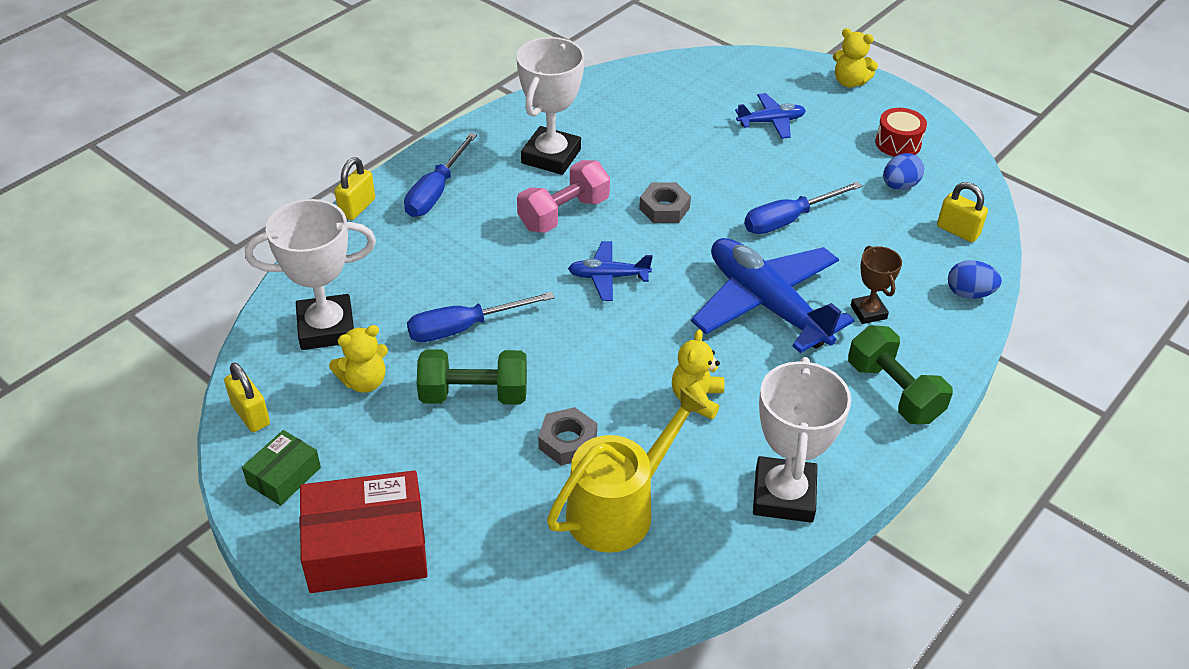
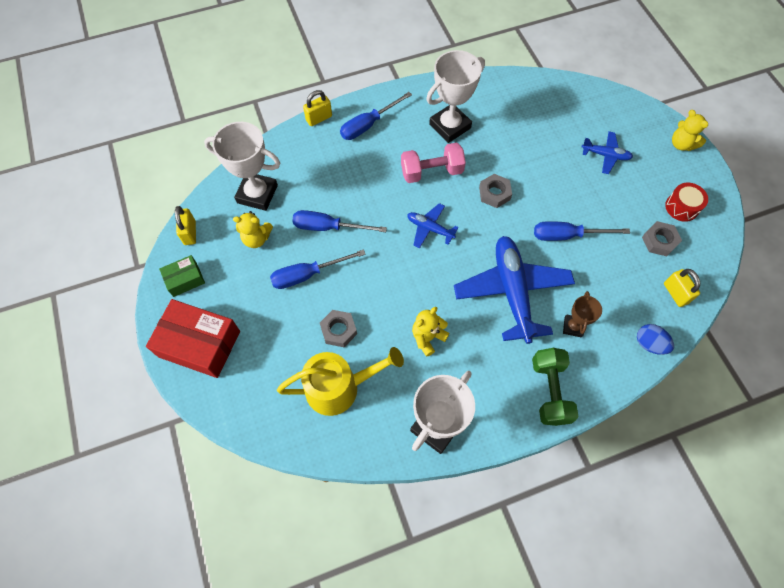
camera: 30 degrees right, 20 degrees up
green dumbbell [417,349,527,404] -> blue screwdriver [270,249,366,289]
blue egg [883,153,924,190] -> grey nut [642,221,682,256]

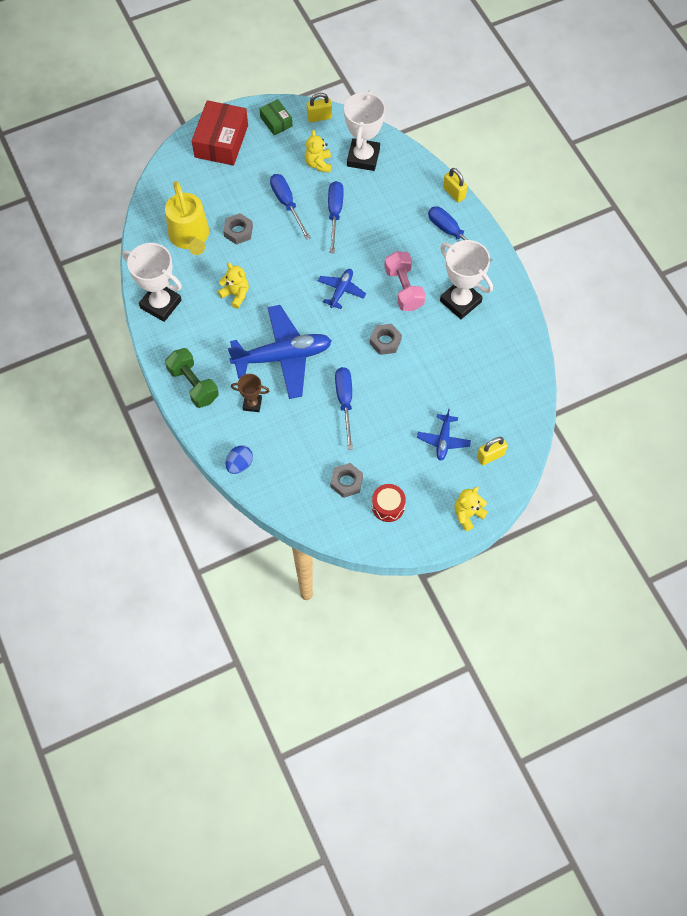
camera: 85 degrees right, 0 degrees up
green dumbbell [532,348,578,426] -> green dumbbell turned 60 degrees clockwise [165,348,219,408]
yellow padlock [664,269,700,307] -> yellow padlock moved to [477,437,508,465]

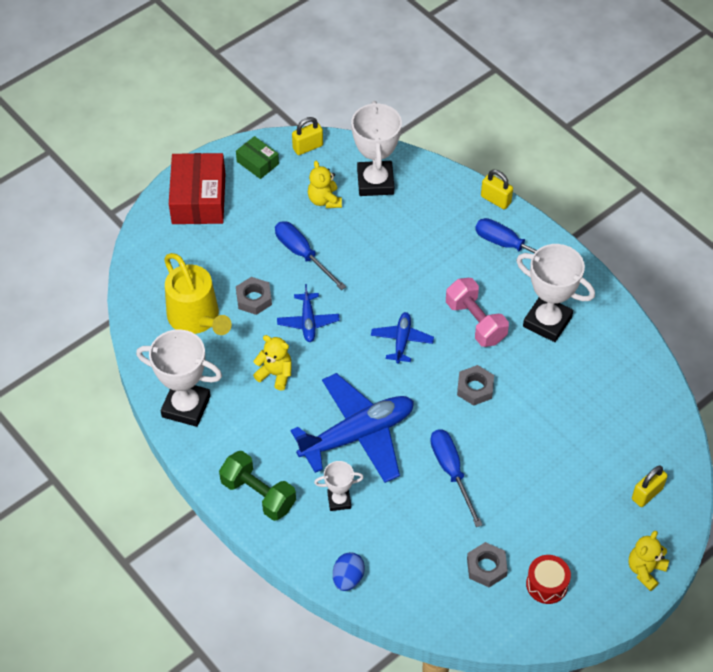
camera: 15 degrees left, 10 degrees down
brown trophy [231,374,269,412] -> white trophy [314,461,364,511]
blue screwdriver [328,181,344,253] -> none
blue plane [417,409,471,461] -> blue plane moved to [277,284,340,342]

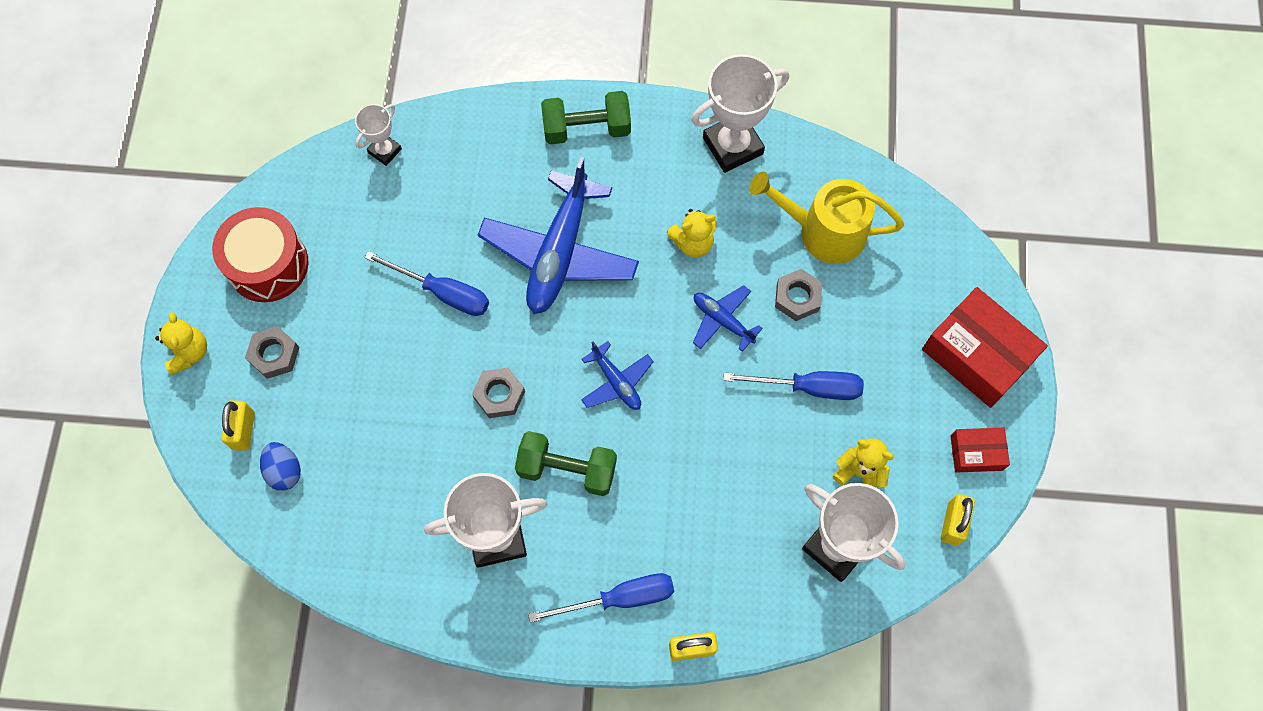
camera: 135 degrees right, 15 degrees up
green box [236,136,279,179] -> red box [951,428,1010,473]
white trophy [314,461,364,511] -> white trophy moved to [355,104,402,166]
blue egg [333,552,365,591] -> blue egg moved to [260,442,301,491]
pink dumbbell [446,278,509,347] -> green dumbbell [515,431,617,496]
grey nut [467,542,508,587] -> grey nut moved to [245,326,299,379]
red drum [526,555,571,604] -> red drum [212,207,308,302], size x1.69

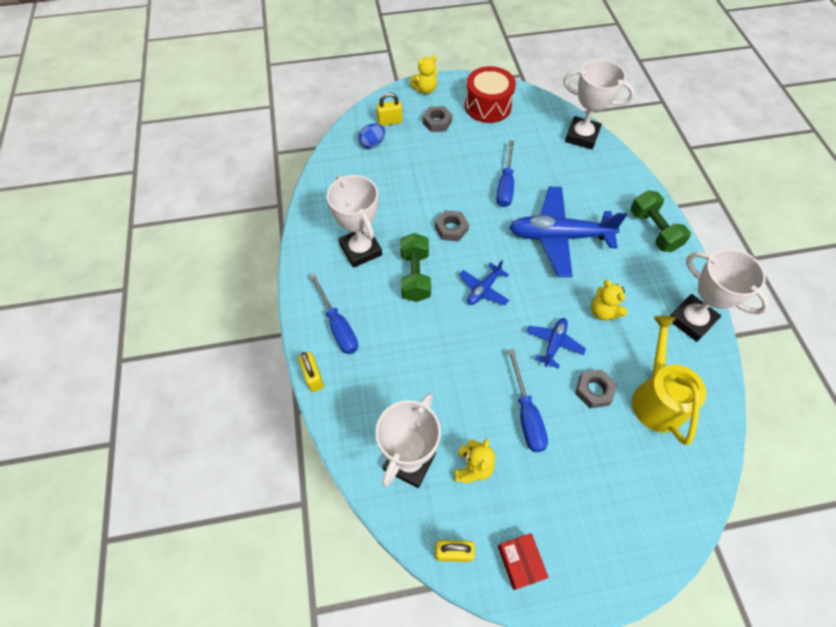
camera: 75 degrees right, 10 degrees down
white trophy [355,104,402,166] -> white trophy [564,59,635,149], size x1.87
red box [922,287,1048,408] -> none

